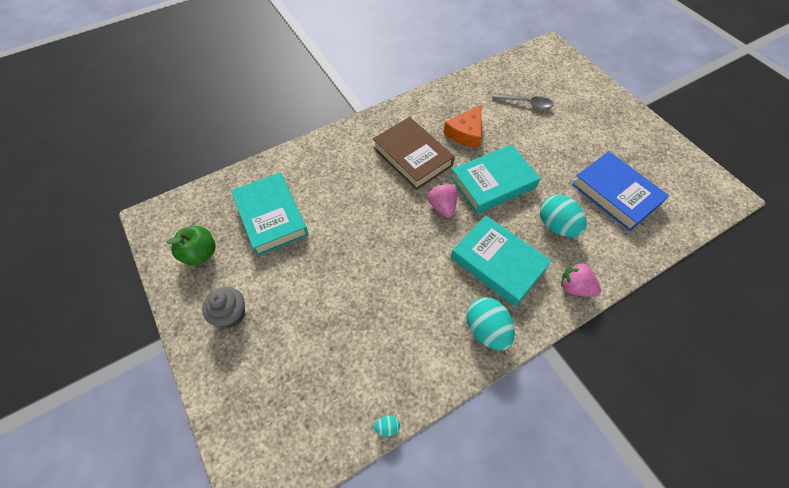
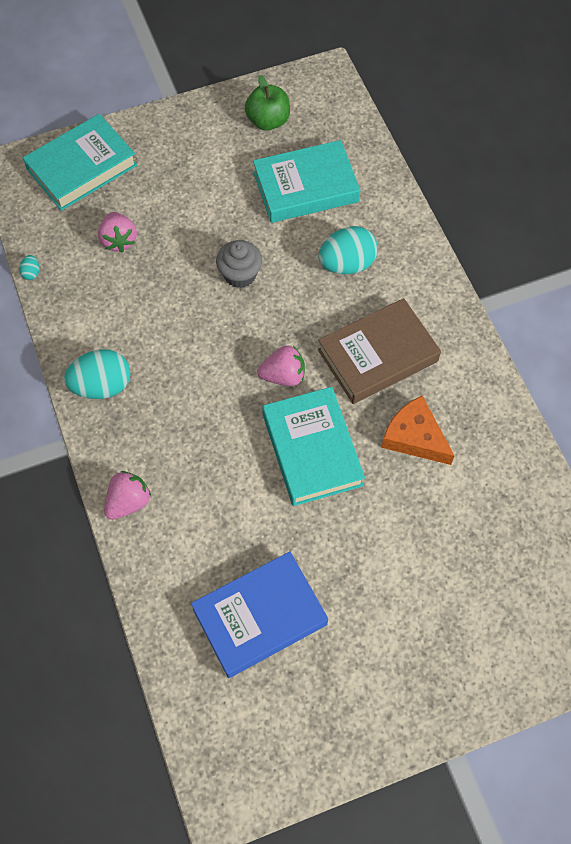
camera: 100 degrees right, 5 degrees up
grey cupcake [202,287,245,328] -> grey cupcake moved to [216,240,262,288]
turquoise book [451,215,552,307] -> turquoise book moved to [23,114,137,211]
grey spoon [492,93,554,109] -> none
turquoise egg [540,195,587,237] -> turquoise egg moved to [318,226,378,274]
none -> pink strawberry [98,212,137,252]

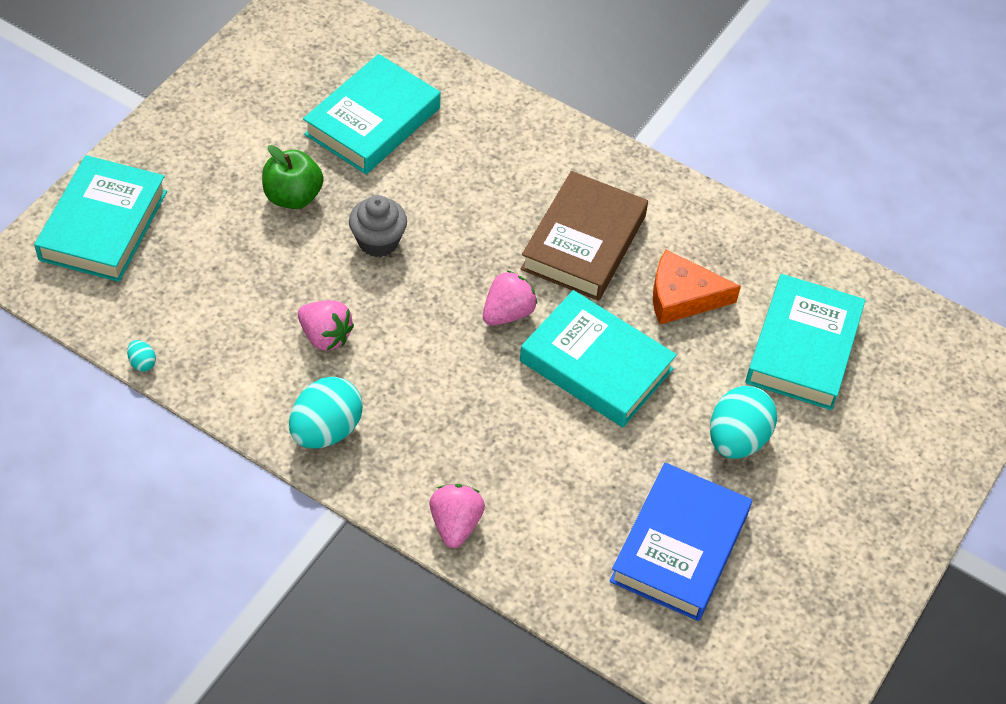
camera: 40 degrees left, 10 degrees down
pink strawberry [98,212,137,252] -> pink strawberry moved to [298,300,354,350]
green apple [245,75,290,131] -> green apple moved to [262,145,323,209]
turquoise egg [318,226,378,274] -> turquoise egg moved to [710,386,777,459]
none -> turquoise book [746,274,866,410]

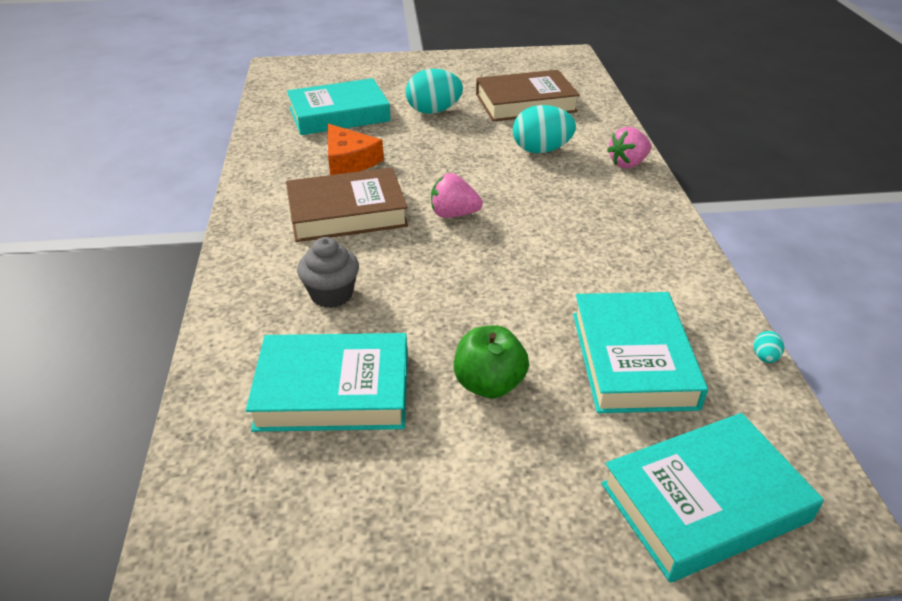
camera: 125 degrees left, 15 degrees down
turquoise egg [289,377,363,449] -> turquoise egg moved to [513,105,576,153]
pink strawberry [298,300,354,350] -> none
grey cupcake [349,195,407,257] -> grey cupcake moved to [297,237,359,308]
turquoise book [520,290,677,427] -> turquoise book moved to [573,292,708,413]
blue book [610,463,752,621] -> brown book [476,70,580,121]

